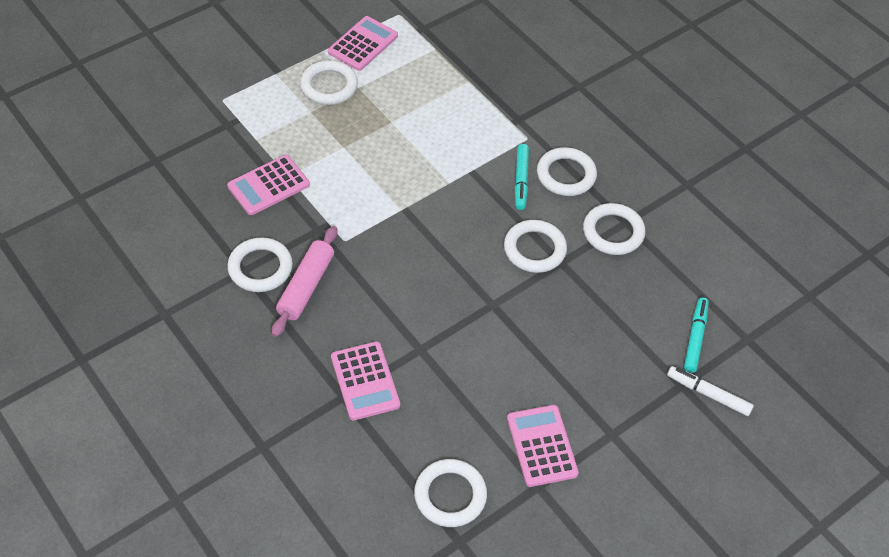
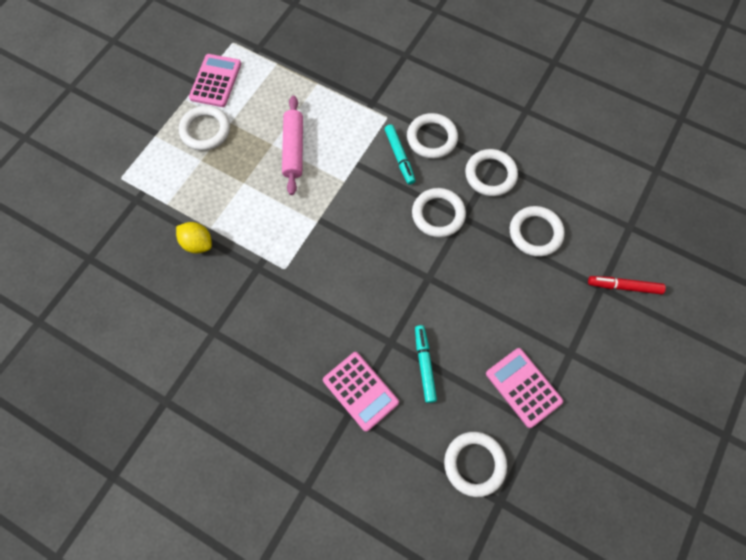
camera: 20 degrees left, 15 degrees up
pink calculator [227,155,310,215] -> yellow lemon [176,222,212,254]
white ring [227,237,293,292] -> white ring moved to [510,206,565,257]
pink rolling pin [272,226,338,337] -> pink rolling pin moved to [282,96,303,195]
white marker [667,366,754,416] -> red marker [588,276,666,294]
turquoise marker [684,297,709,373] -> turquoise marker moved to [415,325,437,403]

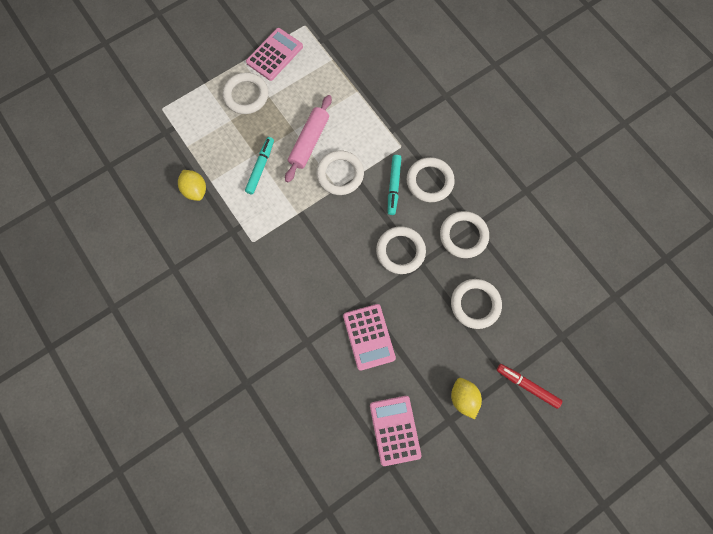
camera: 25 degrees right, 5 degrees up
pink calculator [323,352,399,432] -> pink calculator moved to [343,304,396,371]
turquoise marker [415,325,437,403] -> turquoise marker moved to [245,137,274,194]
white ring [444,432,507,497] -> white ring moved to [316,150,364,195]
none -> yellow lemon [451,378,482,419]

